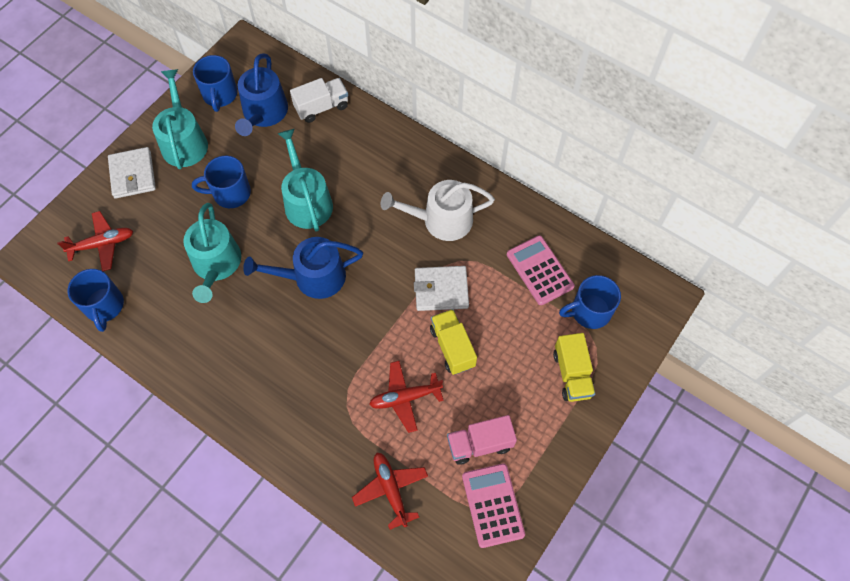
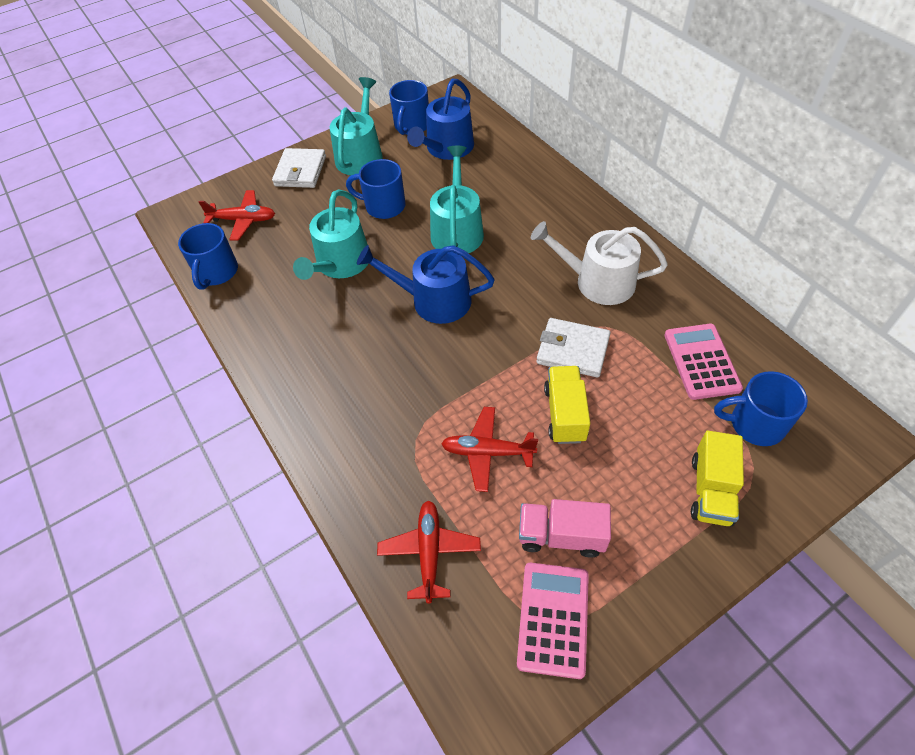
camera: 25 degrees right, 10 degrees down
white truck [290,78,348,123] -> none

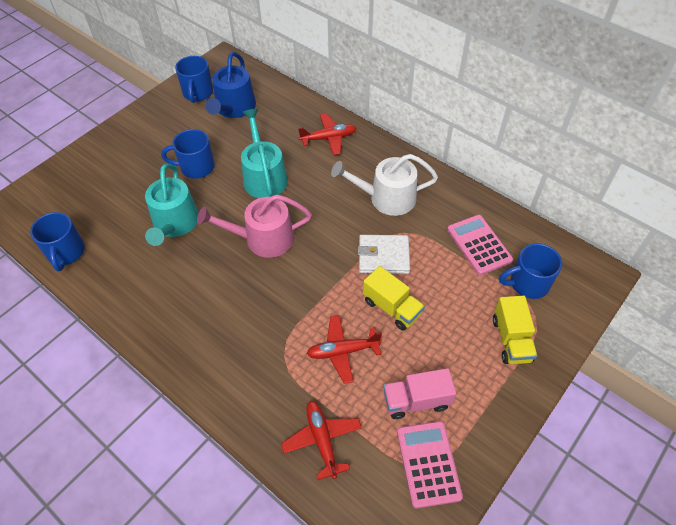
camera: 20 degrees left, 0 degrees up
red plane [199,190,275,241] -> red plane moved to [298,113,356,155]
white wallet [272,148,326,188] -> none
turquoise watering can [330,77,383,175] -> none
blue watering can [357,245,495,324] -> pink watering can [197,195,312,258]
yellow truck [544,366,590,444] -> yellow truck turned 150 degrees clockwise [363,266,425,331]

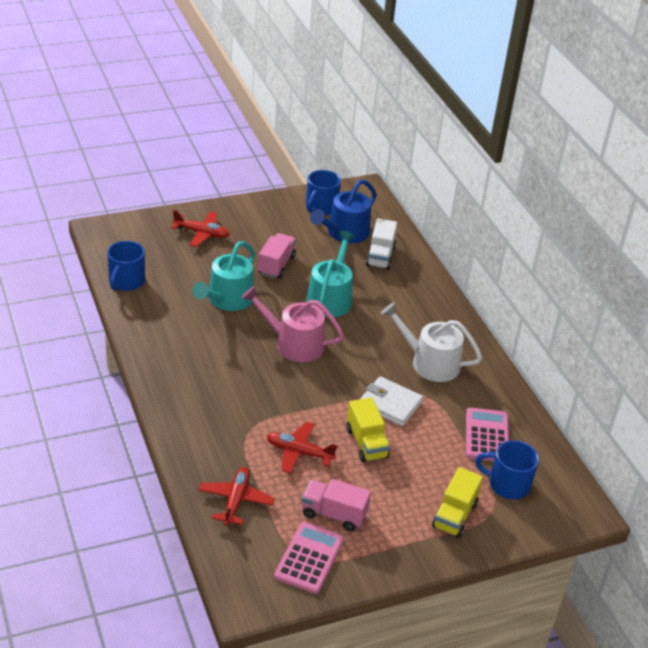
camera: 25 degrees right, 15 degrees down
blue mug [161,129,215,179] -> pink truck [258,233,296,279]
red plane [298,113,356,155] -> red plane moved to [171,210,230,247]
none -> white truck [366,218,397,270]

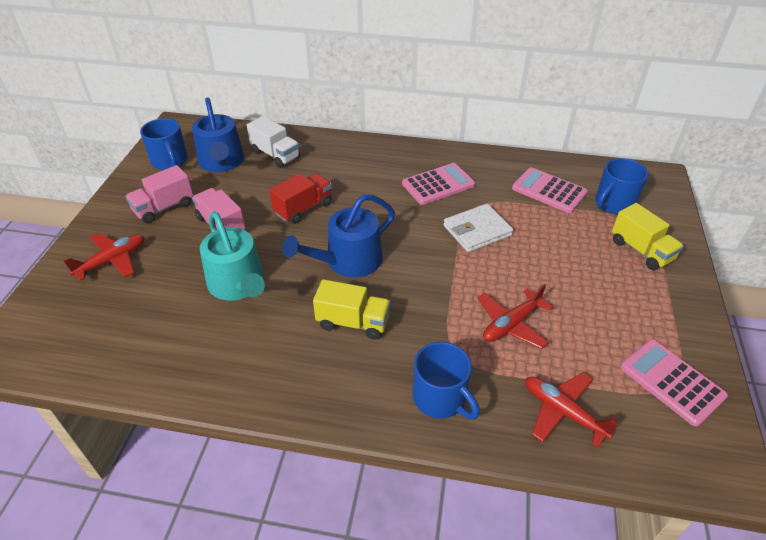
camera: 55 degrees left, 5 degrees up
blue mug [107,241,145,291] -> blue mug moved to [413,342,480,419]
pink watering can [241,286,344,362] -> blue watering can [282,194,395,278]
pink truck [302,479,371,531] -> pink truck moved to [125,165,193,223]
turquoise watering can [306,231,355,317] -> red truck [269,173,332,224]
yellow truck [346,398,390,462] -> yellow truck moved to [313,279,391,340]
white watering can [381,302,482,382] -> pink calculator [402,163,475,205]

